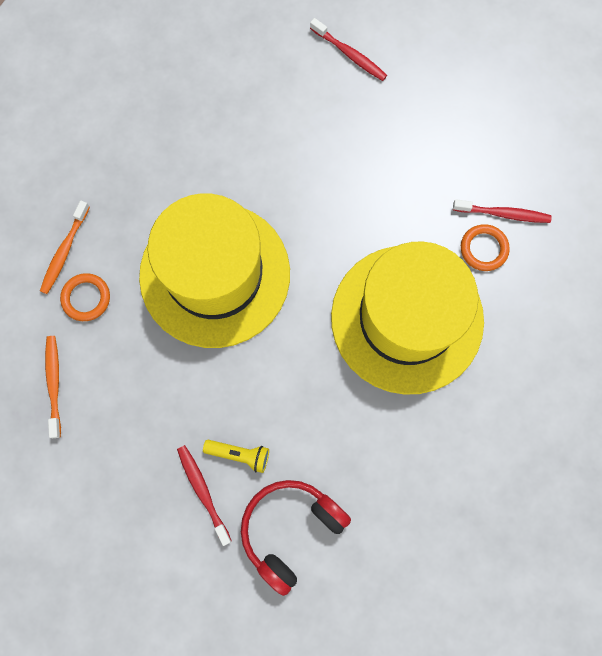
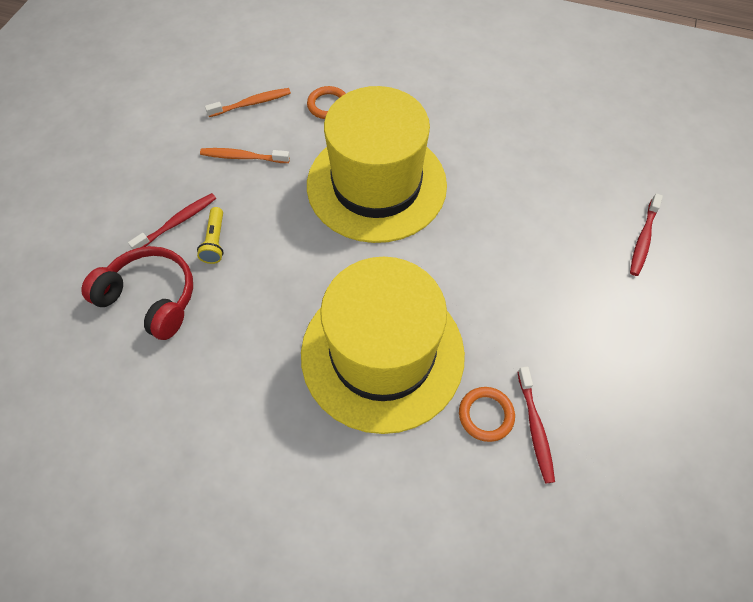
camera: 75 degrees right, 15 degrees down
orange toothbrush [40,201,90,294] -> orange toothbrush moved to [200,148,290,163]

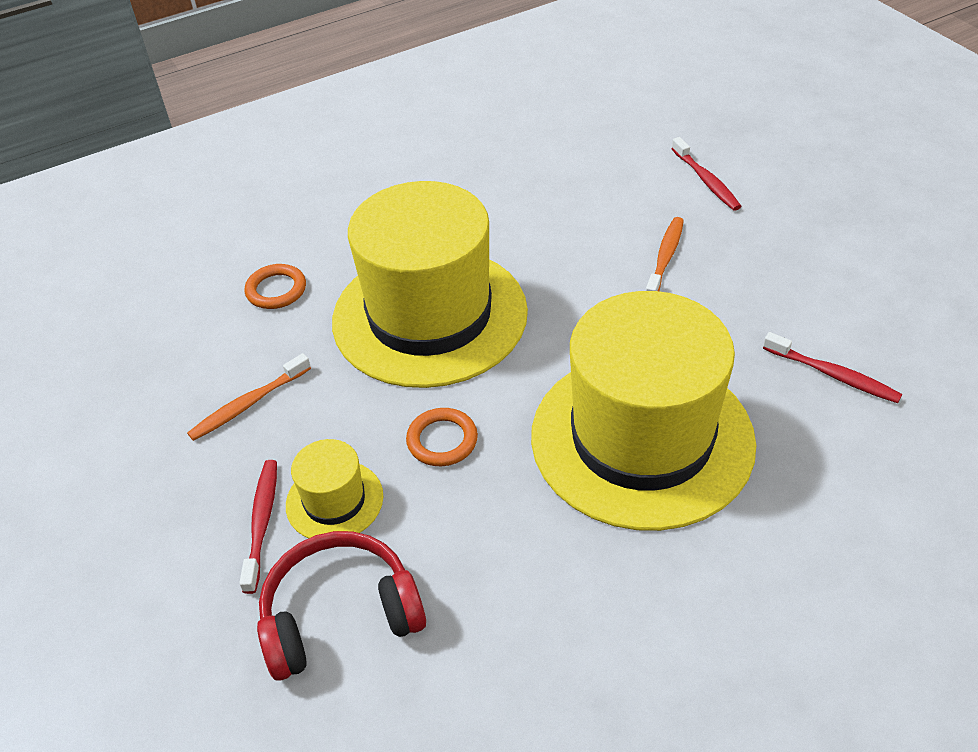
camera: 45 degrees left, 15 degrees down
yellow flashlight [197,207,224,264] -> yellow hat [286,439,383,538]
orange toothbrush [205,88,291,117] -> orange toothbrush moved to [646,217,684,291]
orange ring [459,387,515,442] -> orange ring moved to [406,408,478,466]

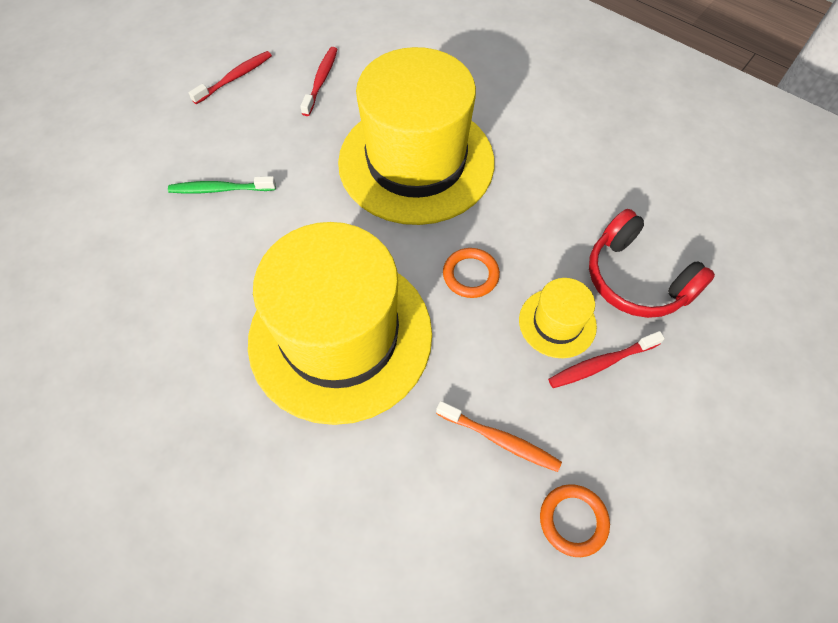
camera: 115 degrees left, 15 degrees up
orange ring [245,264,306,309] -> orange ring moved to [540,484,610,557]
orange toothbrush [646,217,684,291] -> green toothbrush [168,176,276,194]
red toothbrush [671,137,742,211] -> red toothbrush moved to [188,51,272,104]

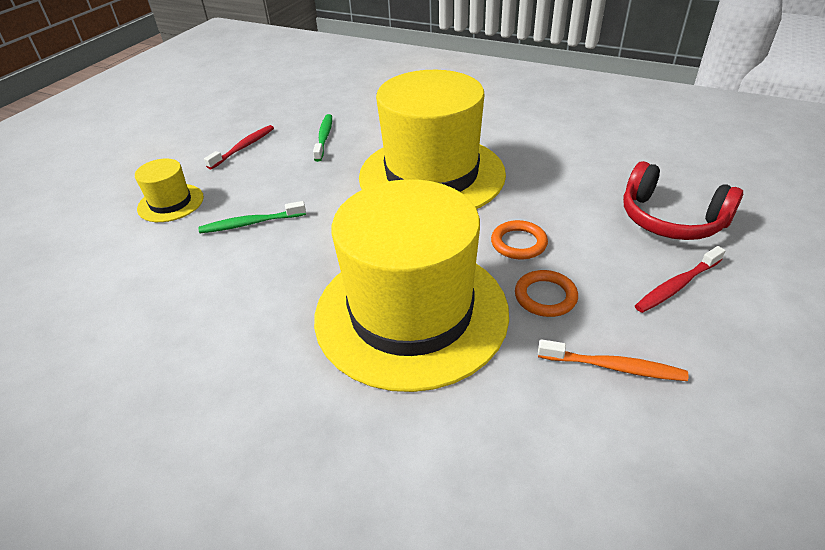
camera: 10 degrees left, 20 degrees down
red toothbrush [300,47,338,116] -> green toothbrush [313,114,332,162]
yellow hat [519,278,597,358] -> yellow hat moved to [135,159,204,222]
orange ring [540,484,610,557] -> orange ring moved to [515,270,578,317]

